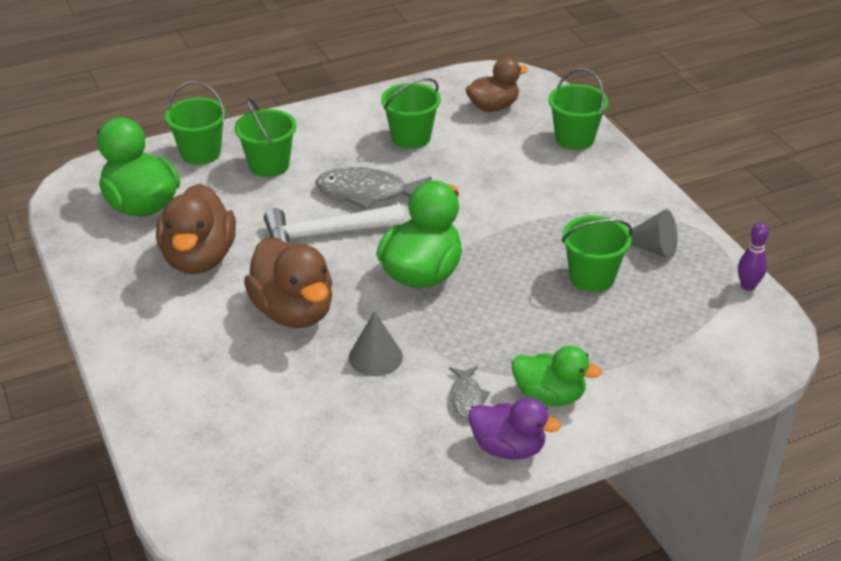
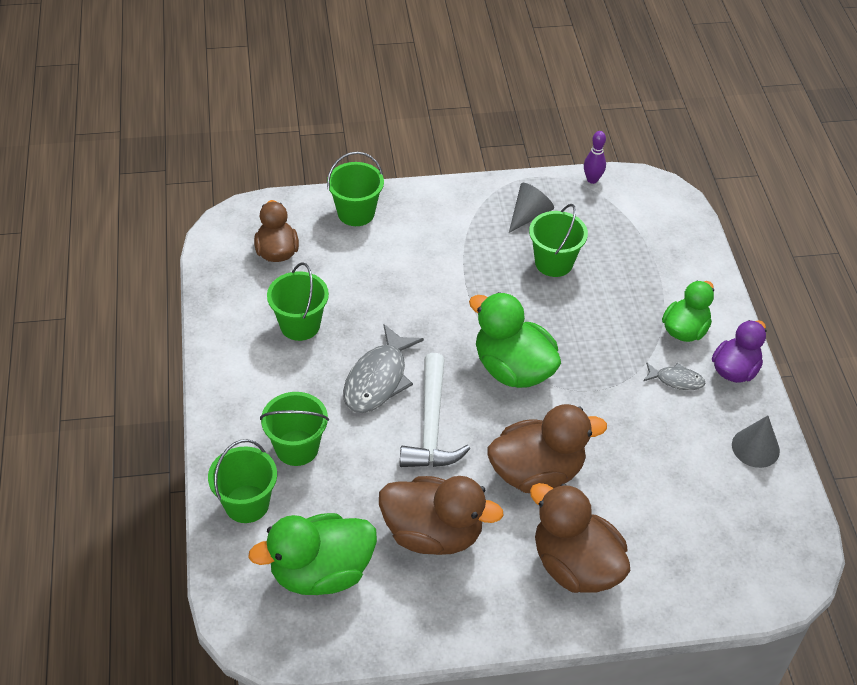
camera: 75 degrees left, 10 degrees up
grey cone [349,311,403,376] -> grey cone moved to [732,416,780,468]
none -> brown duck [530,483,630,593]

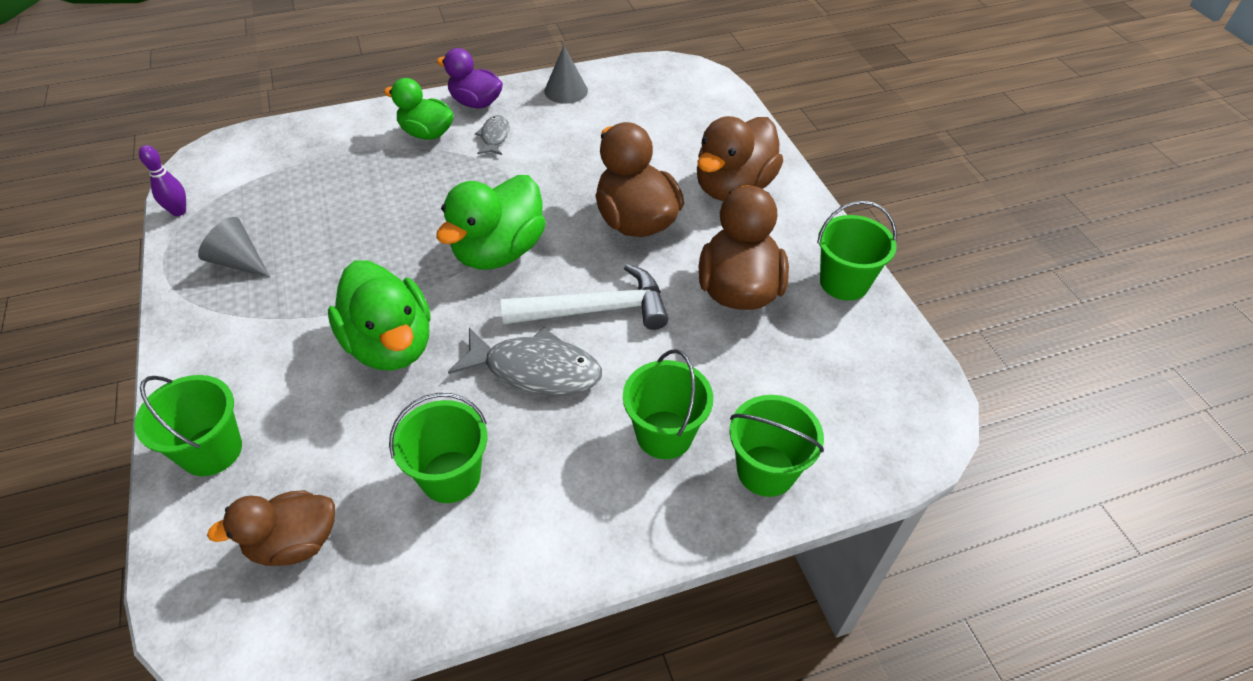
camera: 100 degrees left, 0 degrees up
green duck [248,513,377,595] -> green duck moved to [328,260,431,371]
green bucket [529,204,588,277] -> green bucket moved to [817,201,897,301]

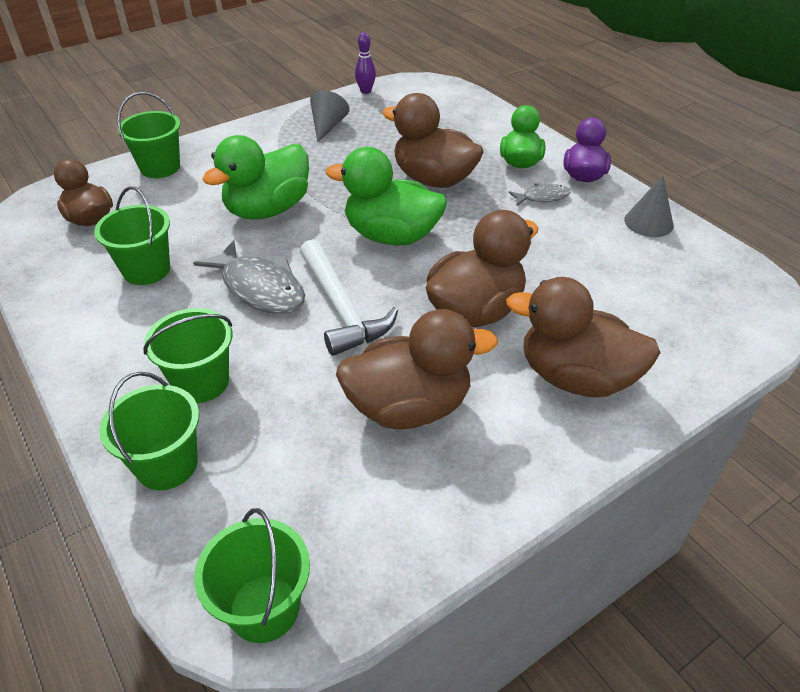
camera: 75 degrees right, 5 degrees down
grey fish [448,328,602,395] -> grey fish turned 45 degrees counterclockwise [193,240,305,314]
green bucket [817,201,897,301] -> green bucket moved to [194,508,310,643]
none -> brown duck [382,93,484,188]

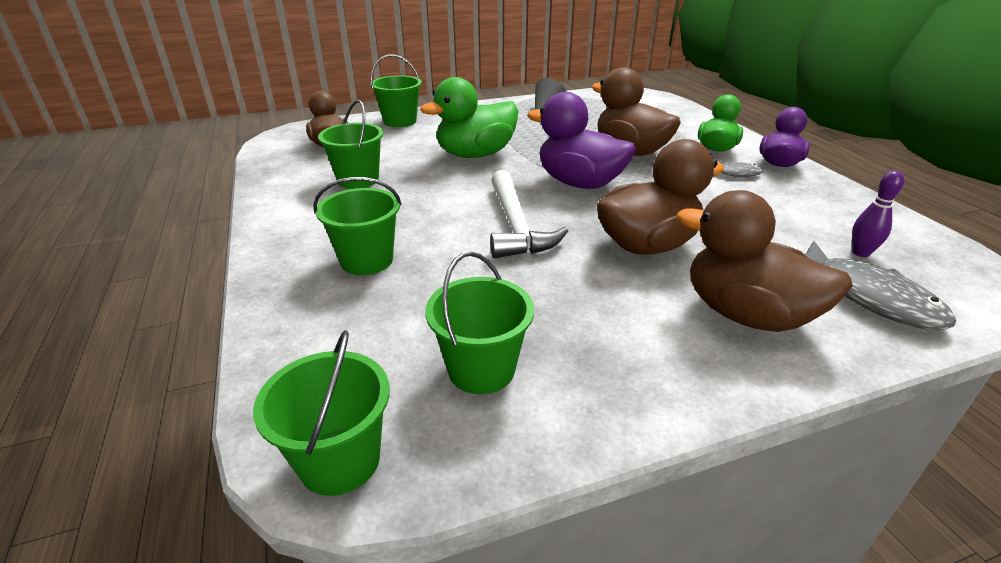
camera: 15 degrees right, 10 degrees down
green bucket [99,372,199,490] -> green bucket moved to [425,252,534,394]
grey fish [193,240,305,314] -> grey fish moved to [804,241,956,331]
green duck [326,147,447,245] -> purple duck [527,92,636,189]
brown duck [336,309,498,429] -> none
purple bowling pin [355,32,376,94] -> purple bowling pin moved to [852,171,904,257]
grey cone [624,175,674,237] -> none

